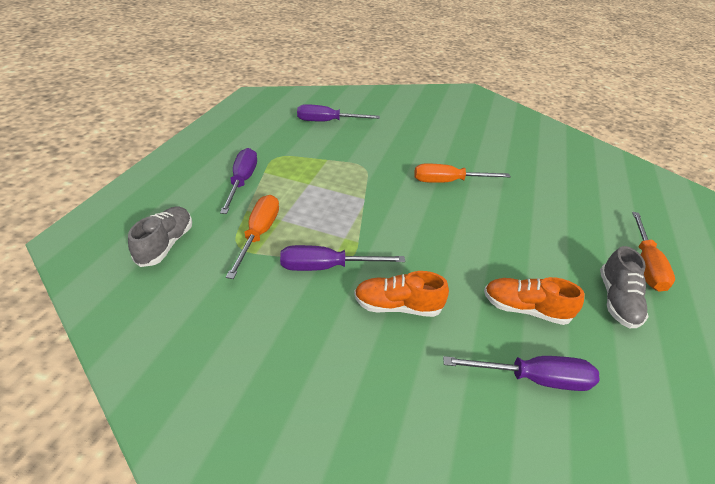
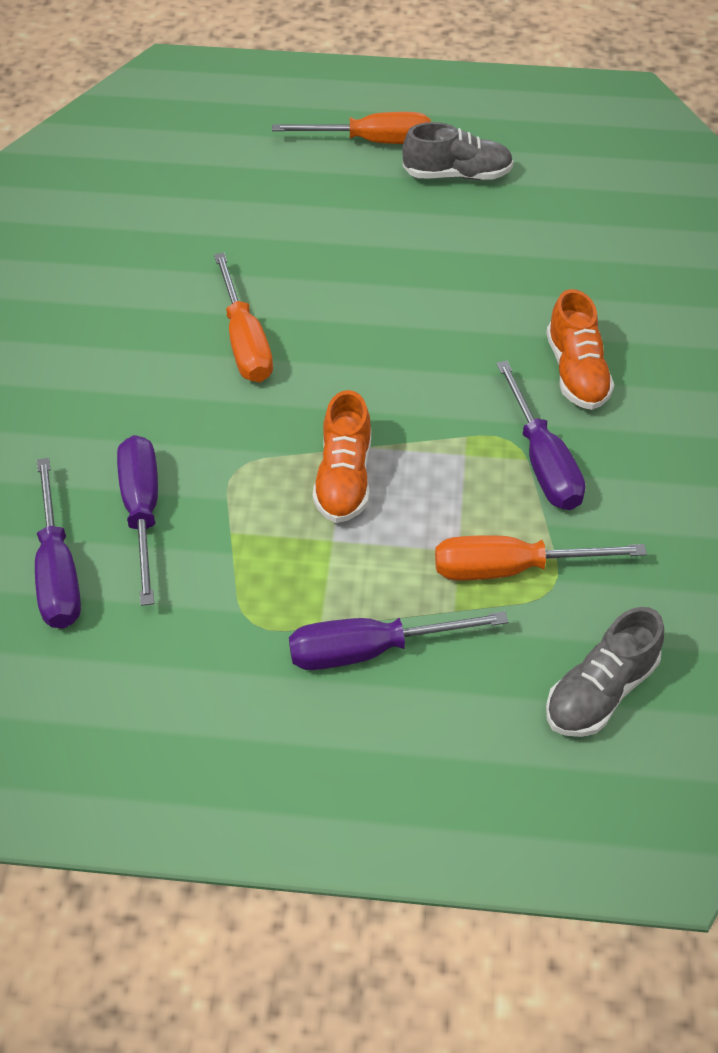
camera: 100 degrees left, 10 degrees up
grey shoe [128,206,192,267] -> grey shoe turned 45 degrees counterclockwise [546,607,664,737]
purple screwdriver [443,356,599,391] -> purple screwdriver moved to [117,435,158,606]
orange shoe [484,277,585,325] -> orange shoe moved to [313,390,371,523]

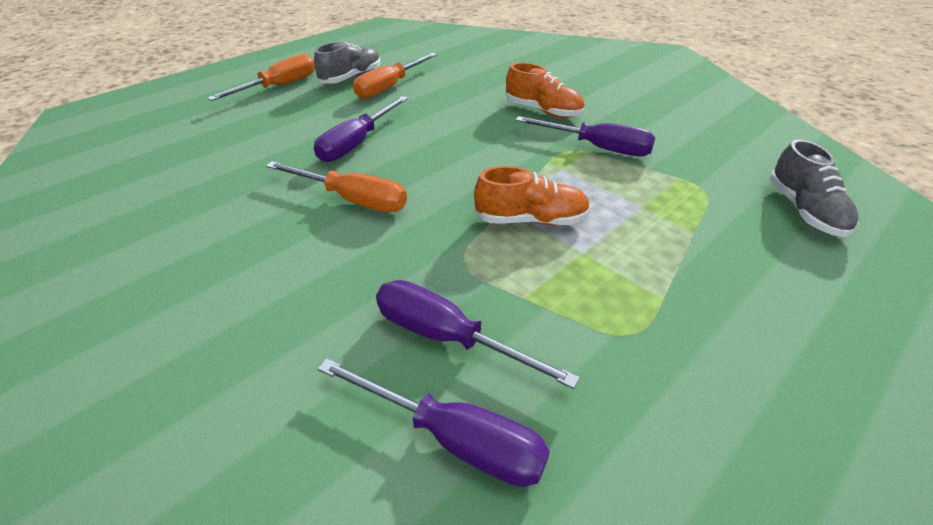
camera: 50 degrees left, 10 degrees down
purple screwdriver [289,611,508,670] -> purple screwdriver moved to [314,96,408,162]
orange shoe [313,390,371,523] -> orange shoe turned 45 degrees counterclockwise [474,166,591,225]
orange screwdriver [435,535,647,580] -> orange screwdriver moved to [353,53,437,99]

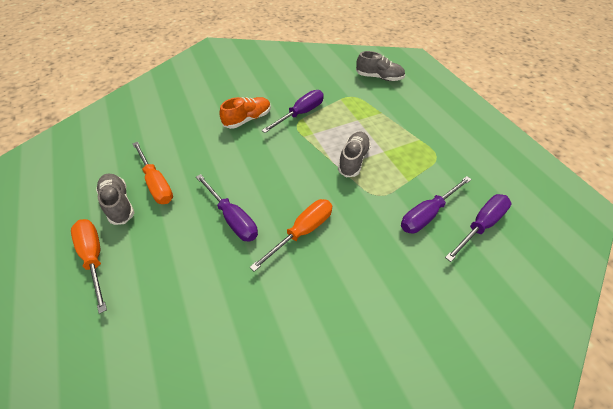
camera: 70 degrees left, 10 degrees up
orange shoe [474,166,591,225] -> grey shoe [338,132,371,178]

